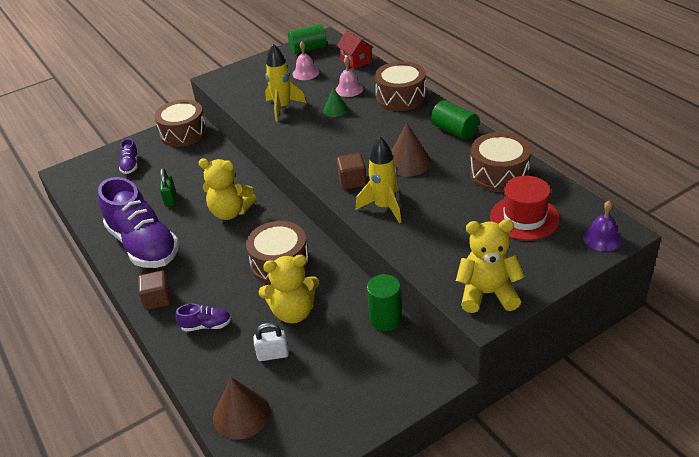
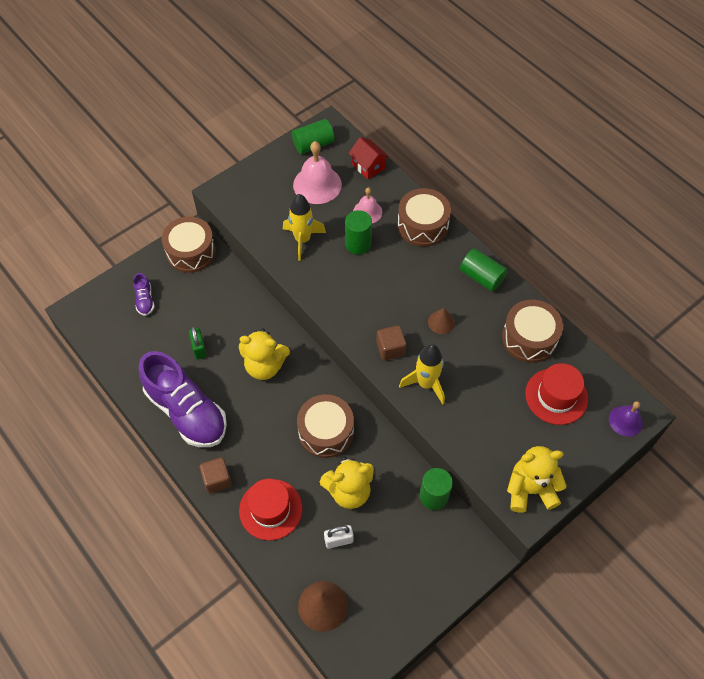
camera: 10 degrees left, 20 degrees up
purple shoe [175,304,231,332] -> red hat [239,479,303,541]
pink bell [292,41,319,80] -> pink bell [293,141,342,204], size x1.69
green cone [323,88,348,117] -> green cylinder [345,210,372,254]
brown cone [391,123,431,176] -> brown cone [428,308,455,334], size x0.61

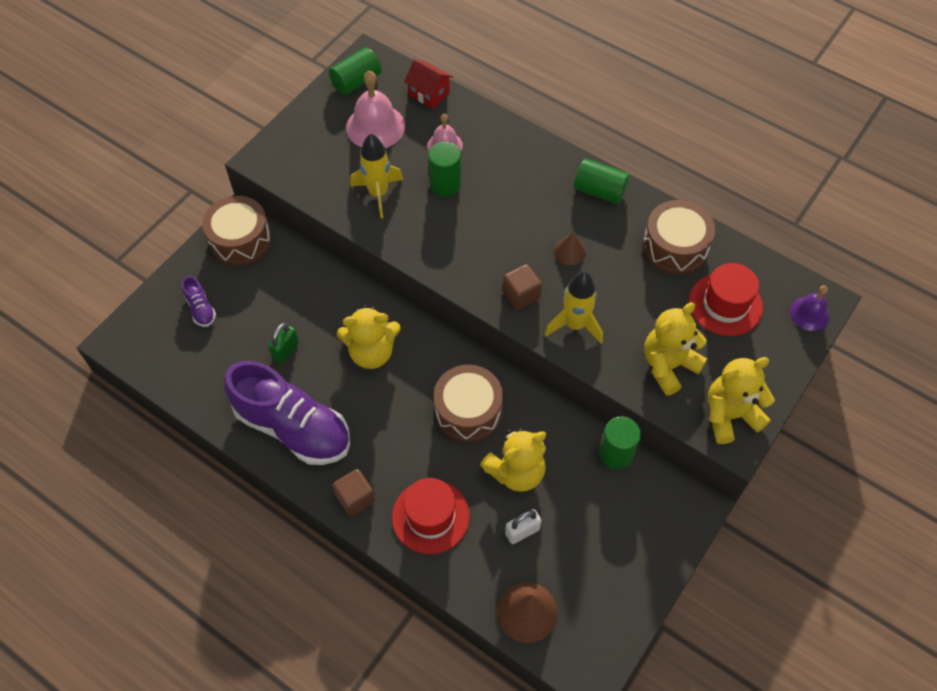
camera: 15 degrees left, 0 degrees up
green padlock [189,326,206,360] -> green padlock turned 60 degrees clockwise [268,323,299,364]
brown drum [397,188,451,247] -> none
none -> yellow teddy bear [644,302,707,396]

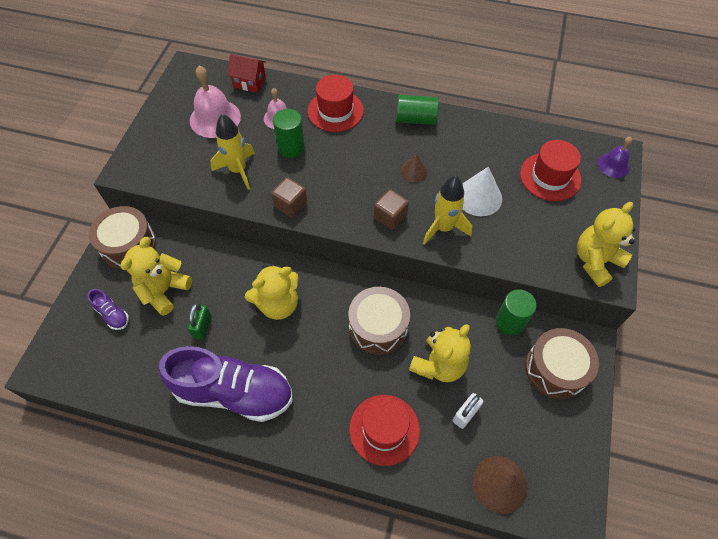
camera: 20 degrees left, 0 degrees up
green cylinder [329,48,381,95] -> none
brown cube [332,469,375,517] -> brown cube moved to [271,177,307,217]
brown drum [643,200,715,275] -> brown drum moved to [525,328,599,399]
yellow teddy bear [644,302,707,396] -> yellow teddy bear moved to [121,237,192,316]
none -> red hat [308,75,364,132]
none -> white cone [462,167,502,216]

